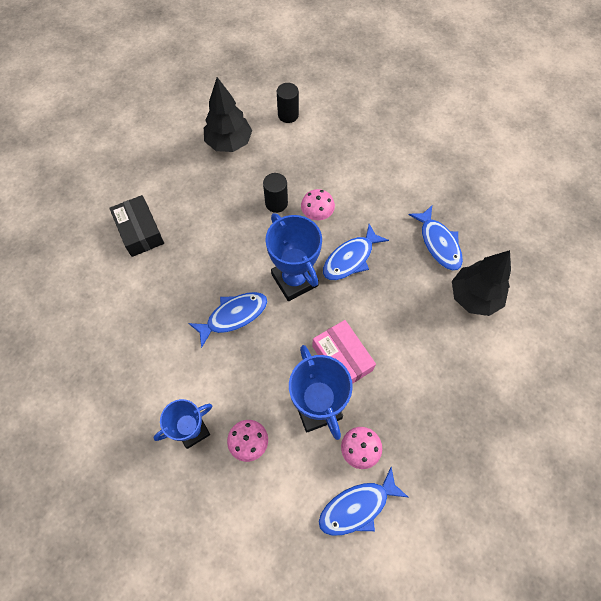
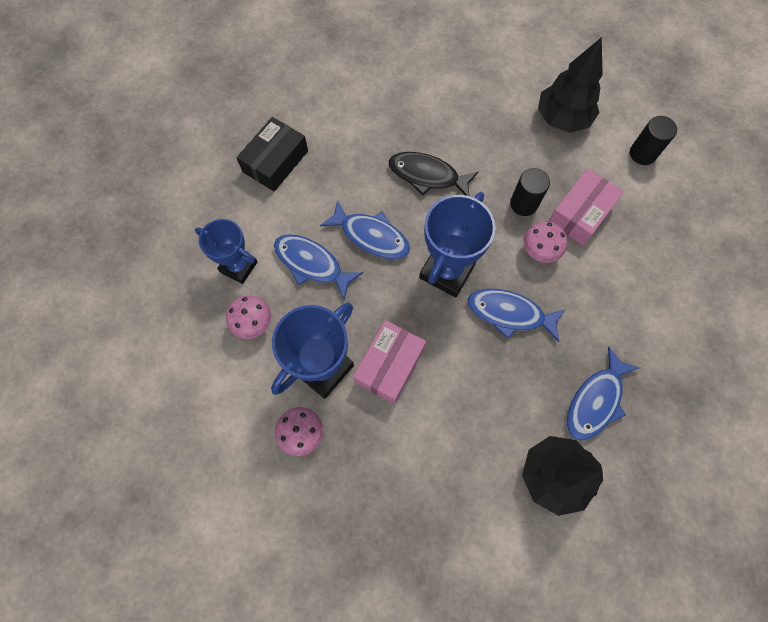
camera: 60 degrees right, 5 degrees up
black box [109,195,164,257] -> black box moved to [237,117,308,192]
blue fish [319,467,408,536] -> blue fish moved to [274,234,363,300]
none -> black fish [389,152,478,196]
none -> pink box [548,169,624,245]

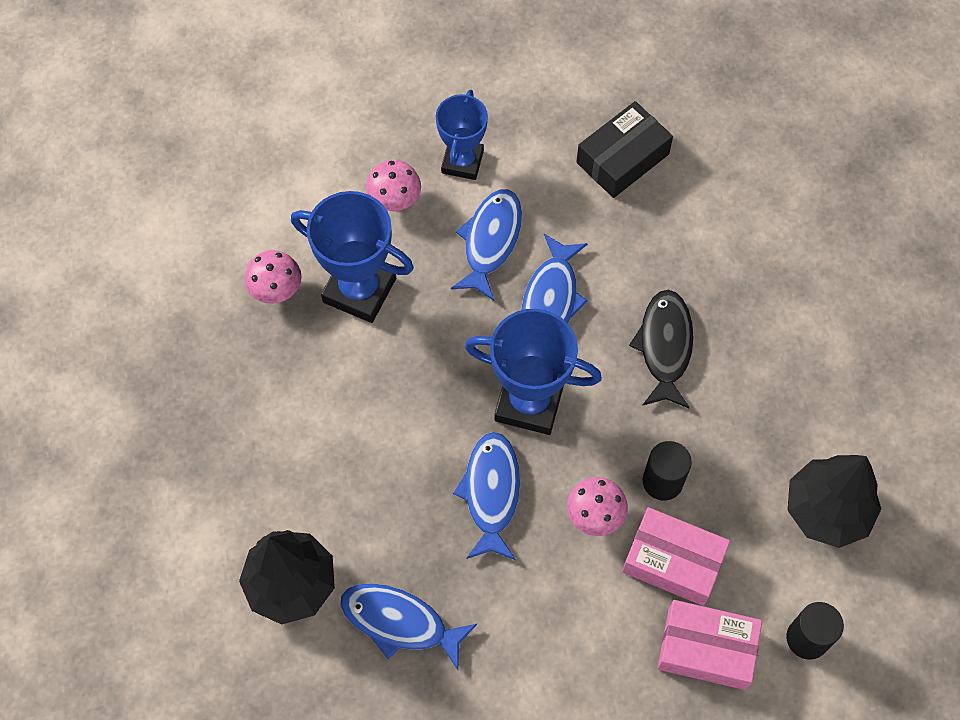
camera: 75 degrees right, 5 degrees down
black box [237,117,308,192] -> black box turned 60 degrees counterclockwise [576,101,673,198]
pink box [353,320,426,404] -> pink box moved to [658,600,762,690]

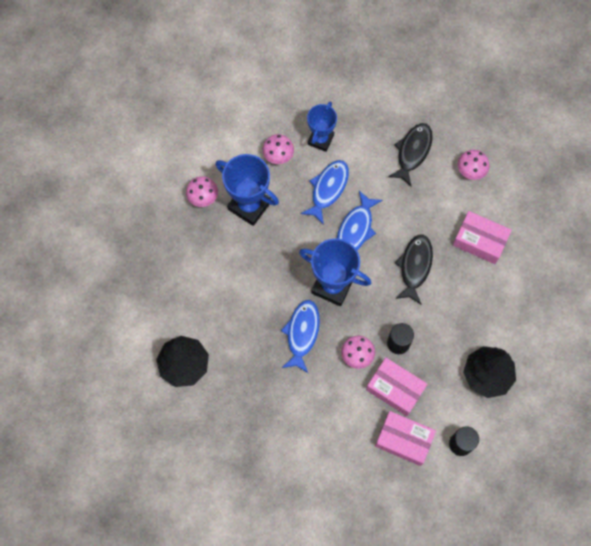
camera: 10 degrees right, 5 degrees up
blue fish [340,583,477,670] -> none
black box [576,101,673,198] -> black fish [388,123,433,187]
none -> pink box [453,211,512,264]
none -> pink mushroom [458,150,489,180]

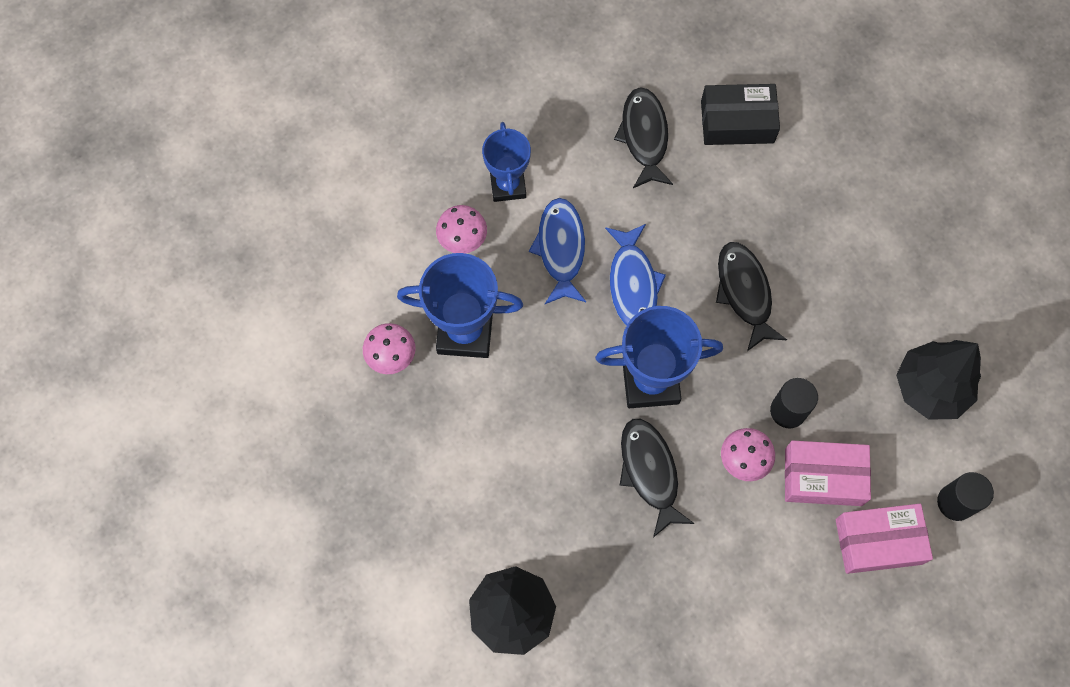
camera: 30 degrees left, 0 degrees up
blue fish [281,300,320,373] -> black fish [620,419,695,538]
pink box [453,211,512,264] -> none
pink mushroom [458,150,489,180] -> black box [701,84,780,145]

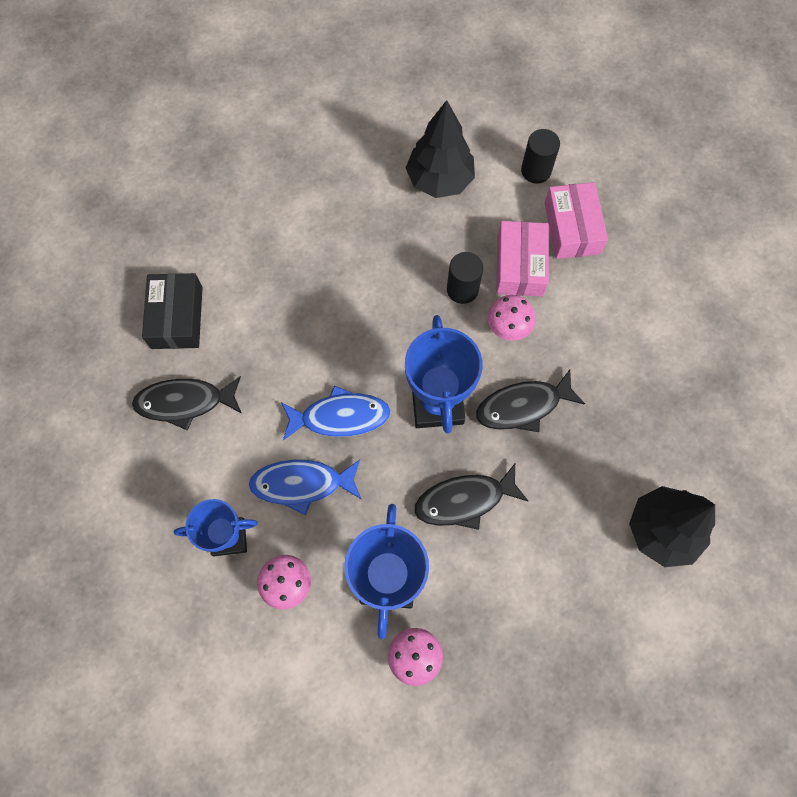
camera: 90 degrees left, 0 degrees up
black fish [716,242,787,351] -> black fish moved to [415,464,528,530]

